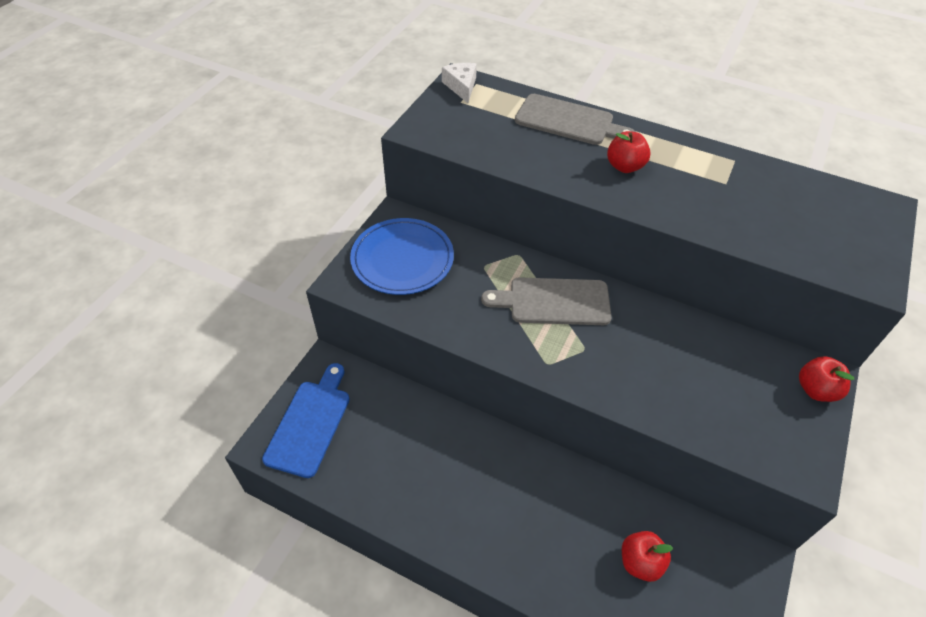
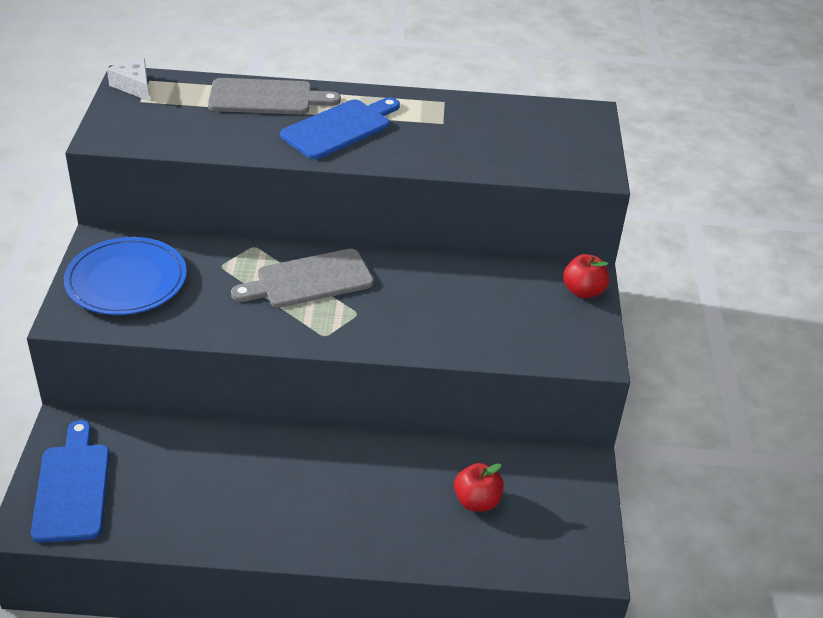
camera: 25 degrees left, 10 degrees down
red apple [607,131,651,173] -> blue cutting board [280,97,400,159]

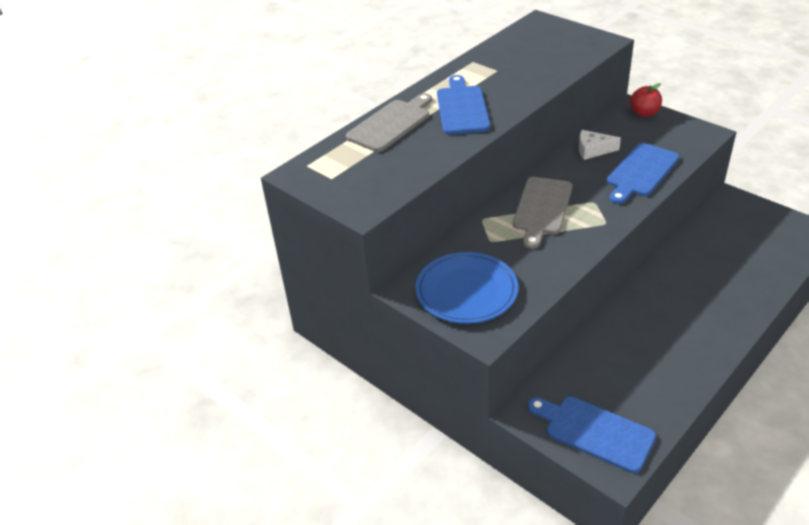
camera: 45 degrees left, 0 degrees up
white cheese [107,58,149,101] -> white cheese moved to [579,130,621,160]
red apple [454,463,504,511] -> none
none -> blue cutting board [607,143,680,204]

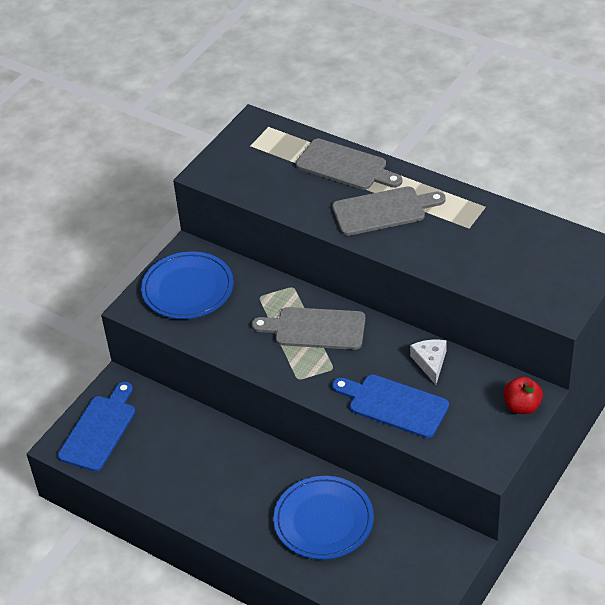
camera: 80 degrees right, 5 degrees up
blue cutting board [437,75,490,135] -> grey cutting board [332,186,446,236]
none -> blue plate [273,476,374,560]

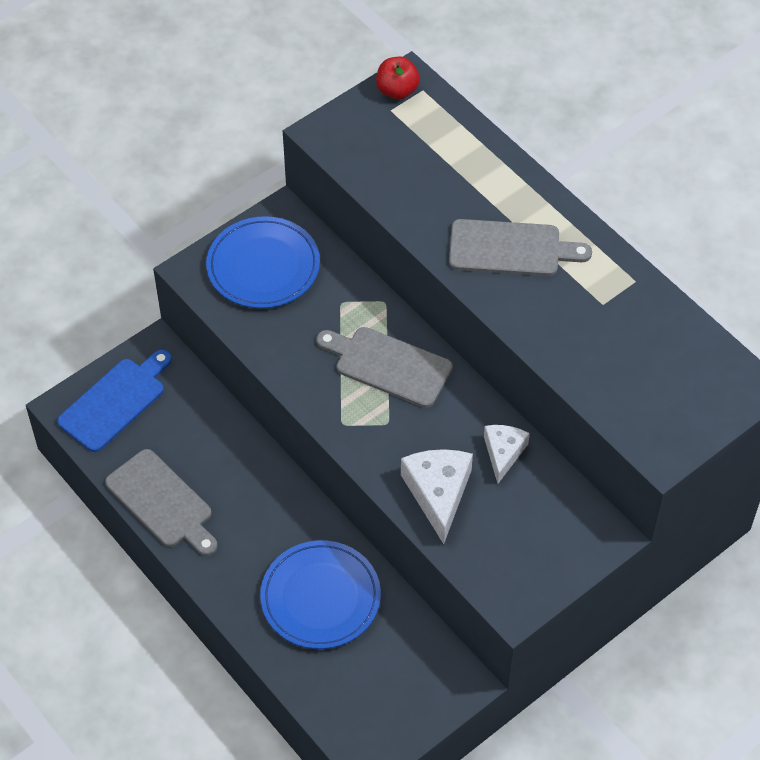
camera: 15 degrees right, 10 degrees up
grey cutting board [296,138,402,190] -> grey cutting board moved to [105,449,218,556]
blue cutting board [332,374,449,438] -> white cheese [401,449,473,544]
red apple [503,376,543,414] -> red apple moved to [376,57,420,99]

